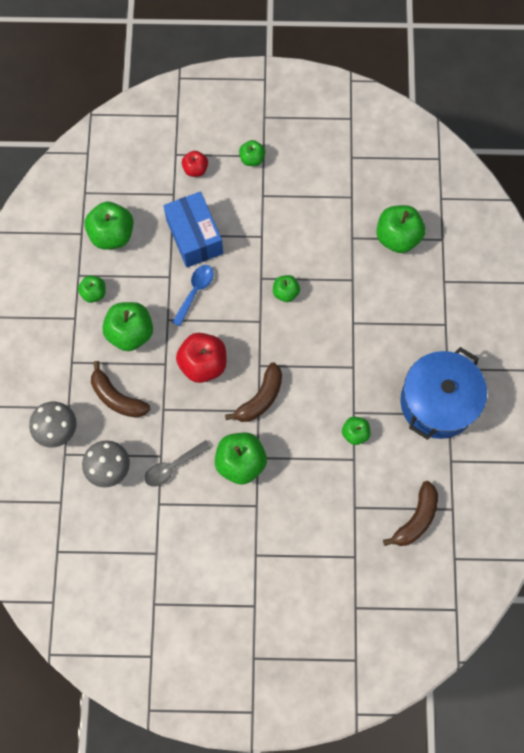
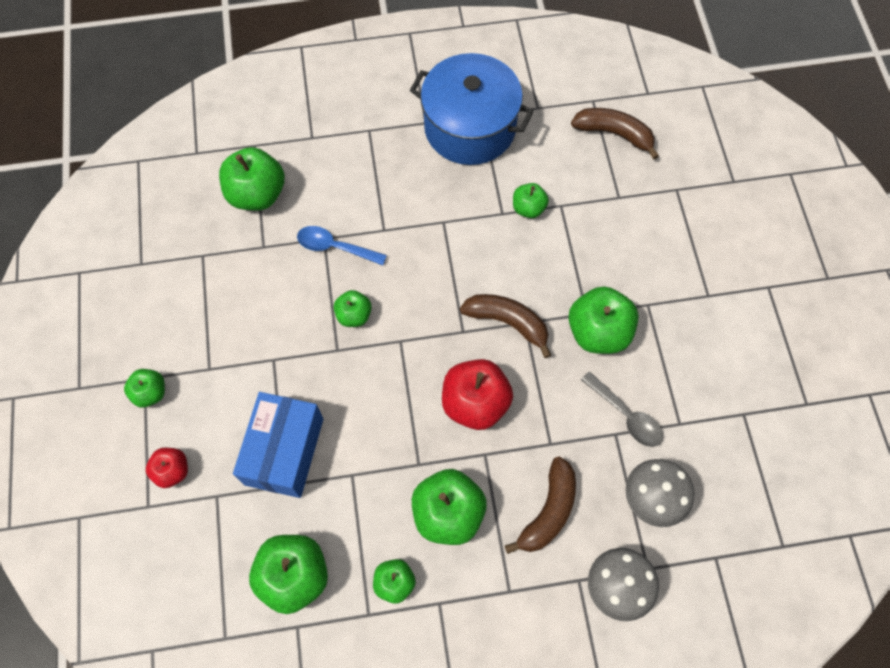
camera: 100 degrees left, 5 degrees down
blue box [163,191,223,268] -> blue box turned 45 degrees counterclockwise [233,392,324,498]
blue spoon [172,265,214,326] -> blue spoon moved to [297,226,387,266]

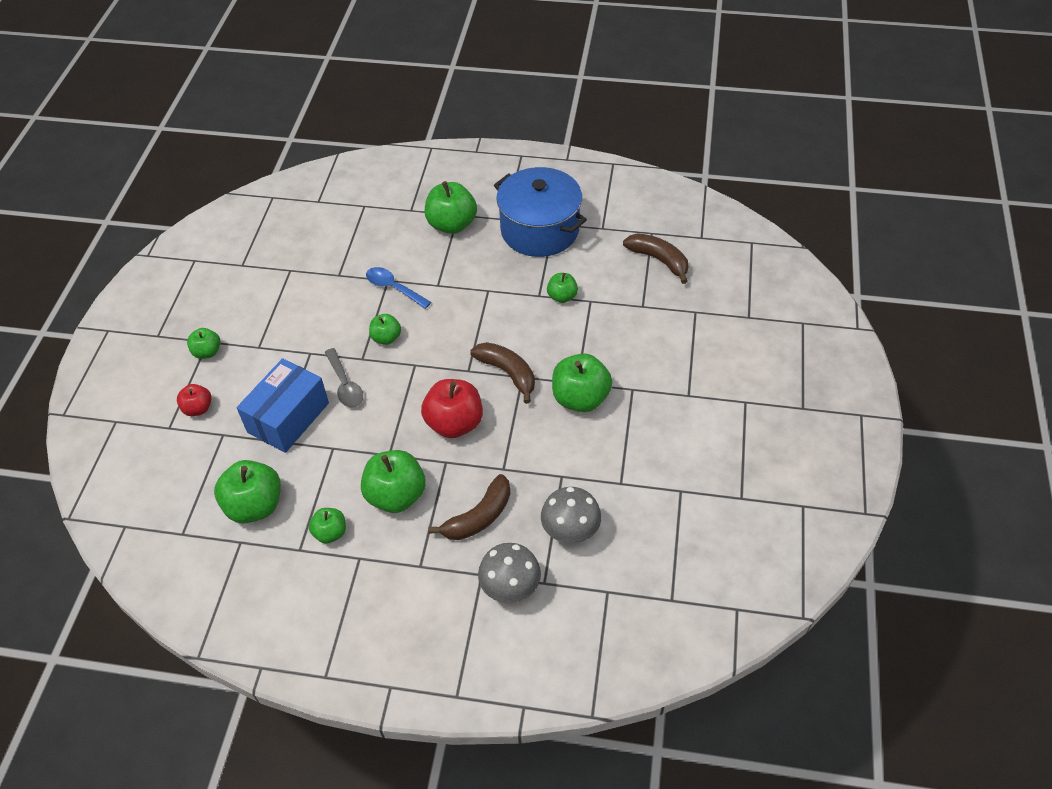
camera: 20 degrees right, 15 degrees down
green apple [219,147,285,211] -> green apple moved to [425,181,477,234]
grey spoon [581,372,663,447] -> grey spoon moved to [325,348,363,408]

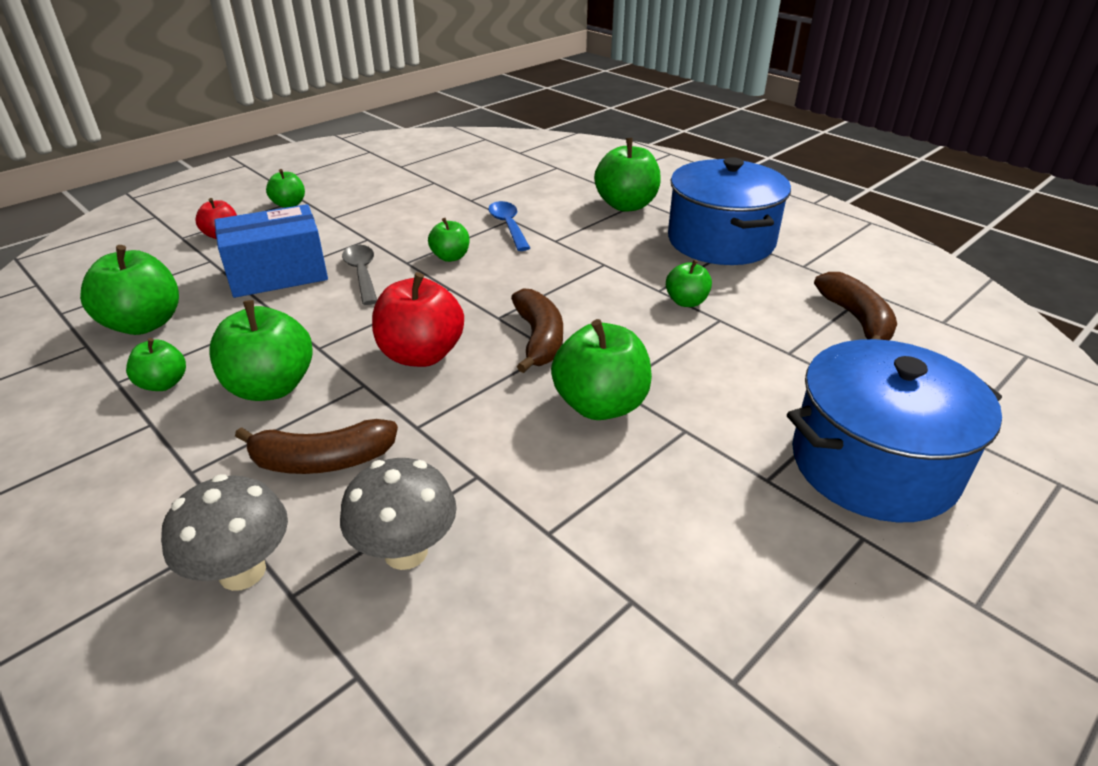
camera: 35 degrees right, 15 degrees down
grey spoon [325,348,363,408] -> grey spoon turned 150 degrees clockwise [342,245,377,305]
none -> blue pot [787,339,1002,522]

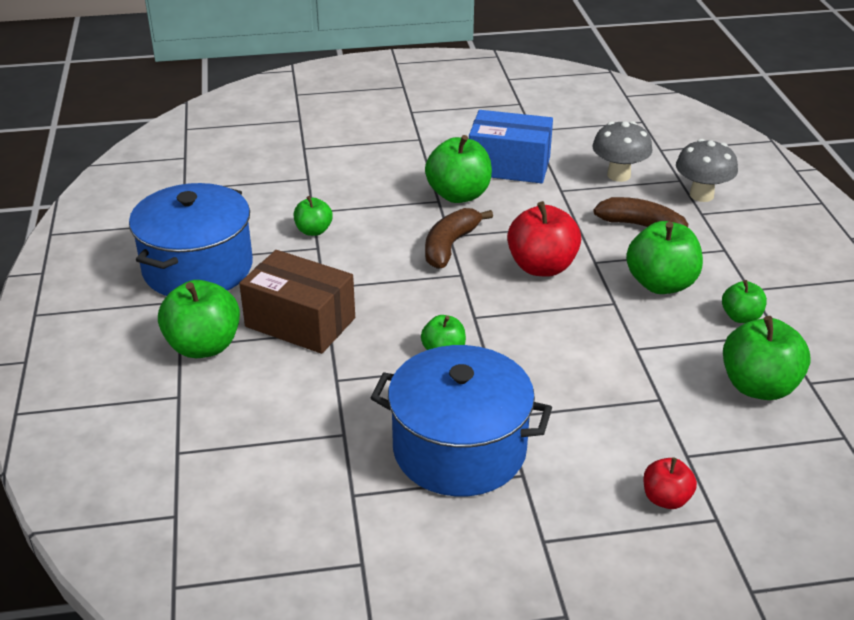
camera: 145 degrees left, 0 degrees up
blue box [214,204,328,298] -> blue box moved to [469,110,553,183]
green apple [266,169,305,208] -> none
grey spoon [342,245,377,305] -> none
blue spoon [488,201,530,251] -> none
blue pot [787,339,1002,522] -> blue pot moved to [371,345,552,496]
brown banana [814,272,897,341] -> none
none -> brown box [239,250,355,354]

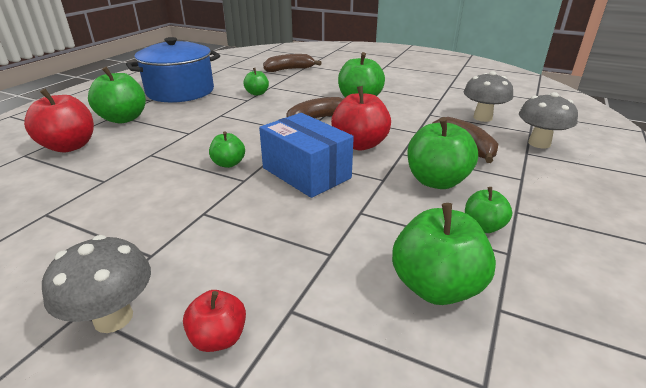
camera: 35 degrees right, 5 degrees down
brown box [239,250,355,354] -> none
blue pot [371,345,552,496] -> none
blue box [469,110,553,183] -> blue box moved to [259,113,354,198]
none -> red apple [24,89,94,152]
none -> grey mushroom [42,235,151,333]
none -> brown banana [263,54,322,72]

